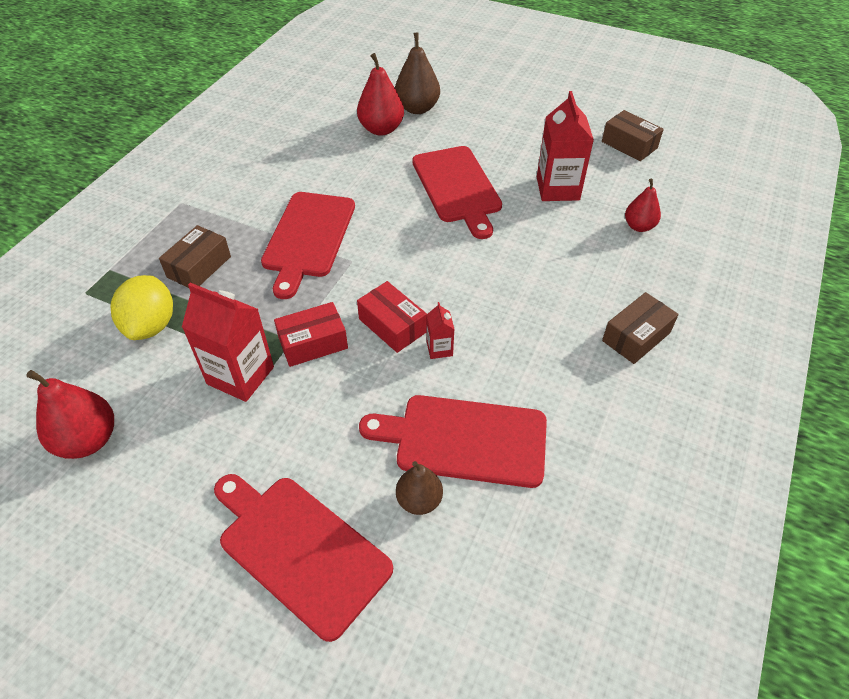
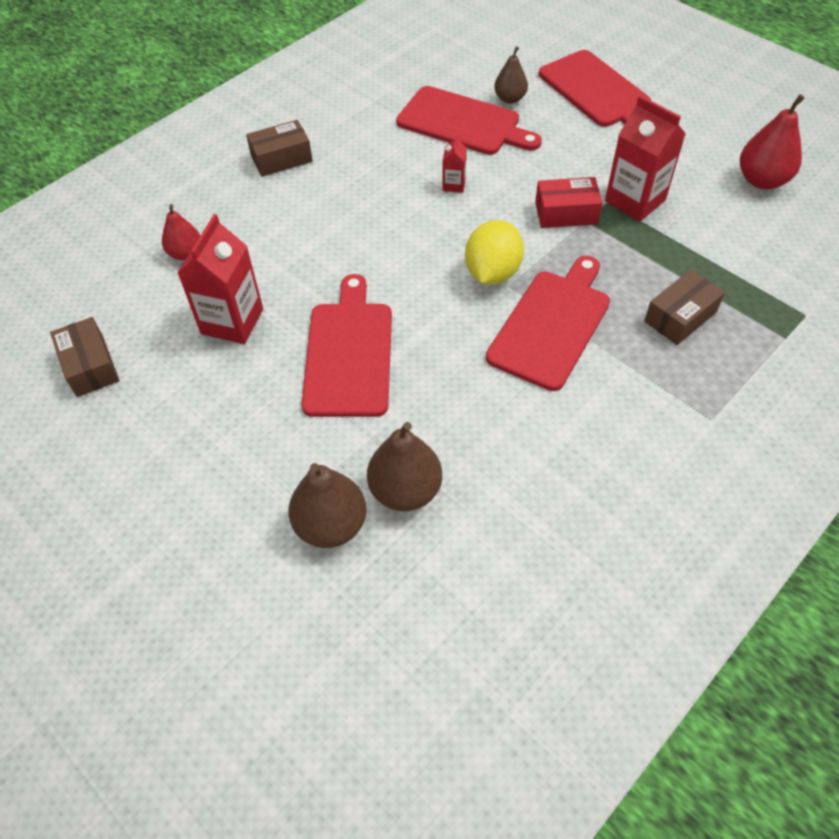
camera: 160 degrees left, 5 degrees up
yellow lemon [111,275,173,340] -> yellow lemon moved to [465,220,524,285]
red pear [357,53,404,136] -> brown pear [367,422,442,511]
red box [357,281,427,353] -> none

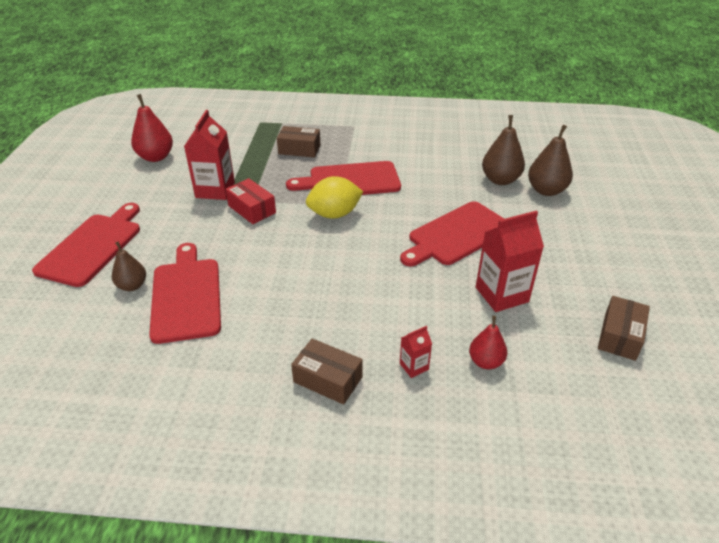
camera: 130 degrees left, 15 degrees down
red carton [442,135,467,193] -> red carton moved to [400,326,432,378]

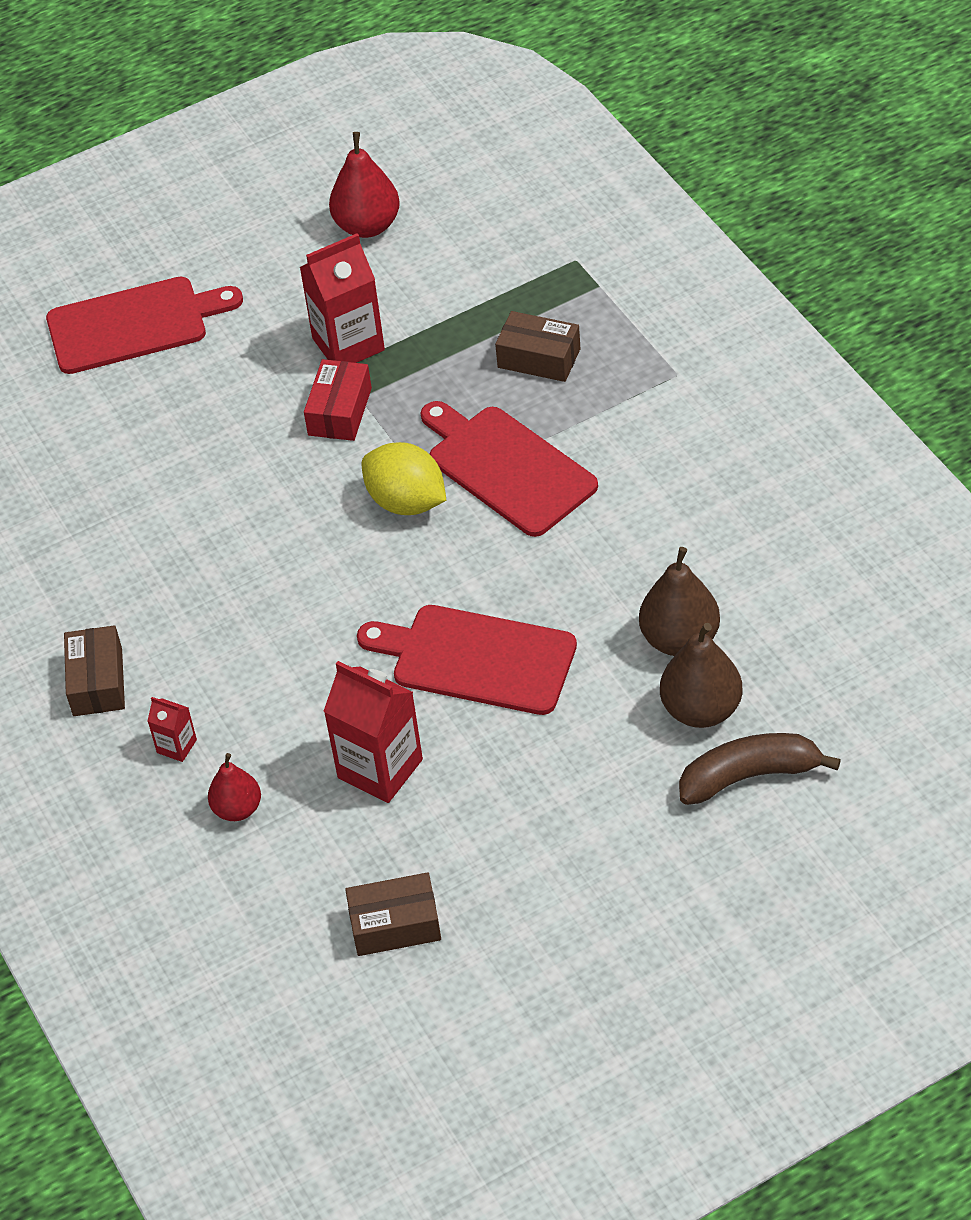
camera: 60 degrees right, 10 degrees up
brown pear [112,242,146,291] -> none
red cutting board [149,243,221,344] -> none
brown box [277,126,320,158] -> brown box turned 45 degrees counterclockwise [495,311,580,382]
none -> brown banana [679,733,841,805]

